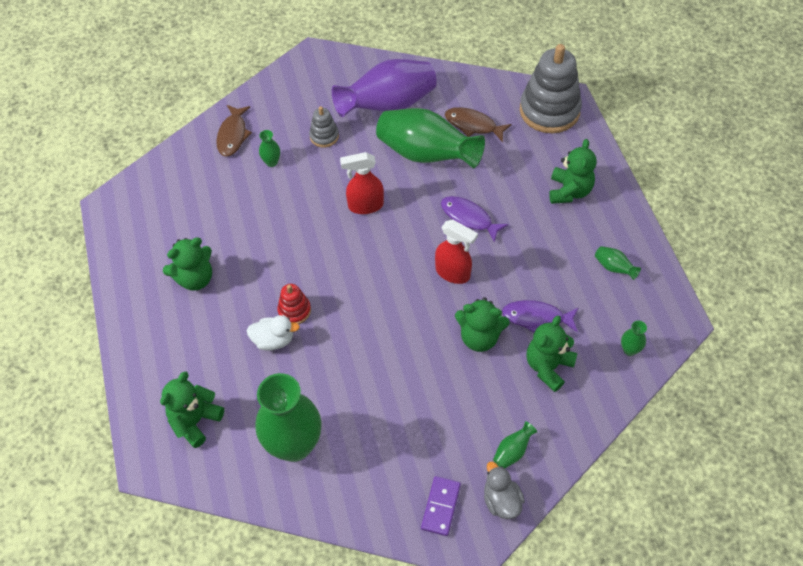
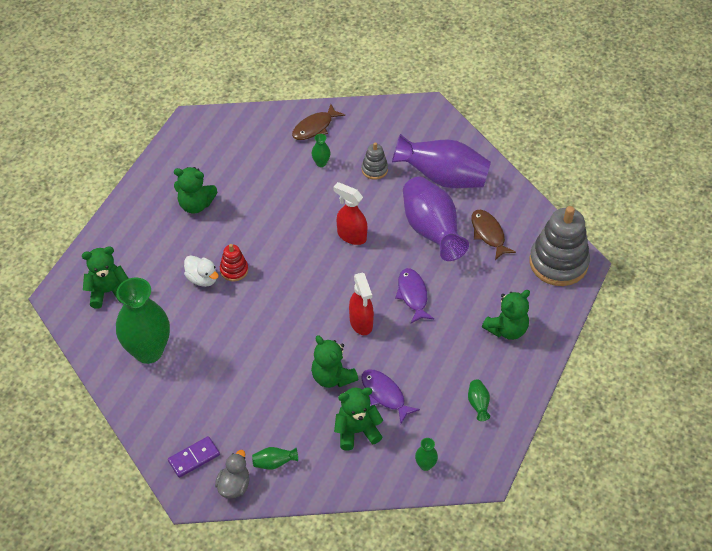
camera: 40 degrees right, 5 degrees down
green vase [376,108,485,168] -> purple vase [403,177,469,261]

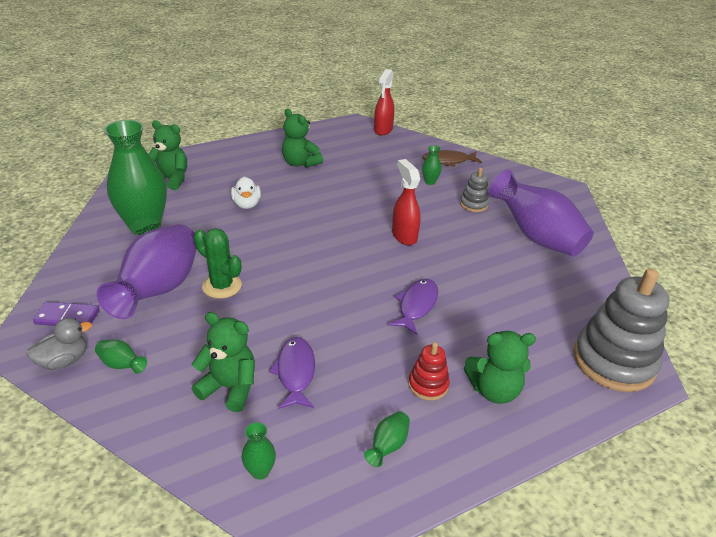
camera: 35 degrees right, 15 degrees down
red stacking toy [220,244,248,282] -> red stacking toy moved to [408,342,450,401]
green teddy bear [311,335,358,388] -> none
red spray bottle [349,272,374,335] -> red spray bottle moved to [374,69,395,136]
purple vase [403,177,469,261] -> purple vase moved to [97,224,197,319]
brown fish [472,210,516,260] -> none
none -> green cactus [194,228,242,299]

